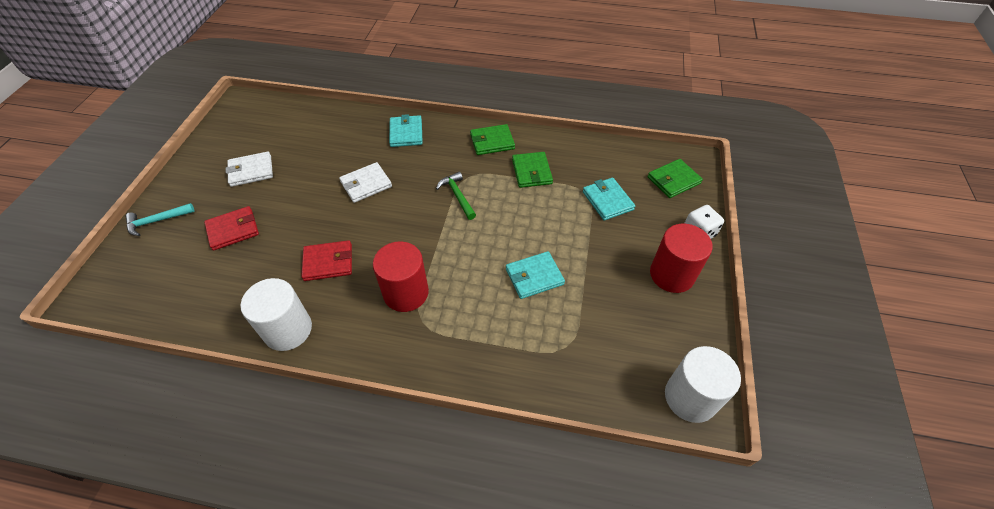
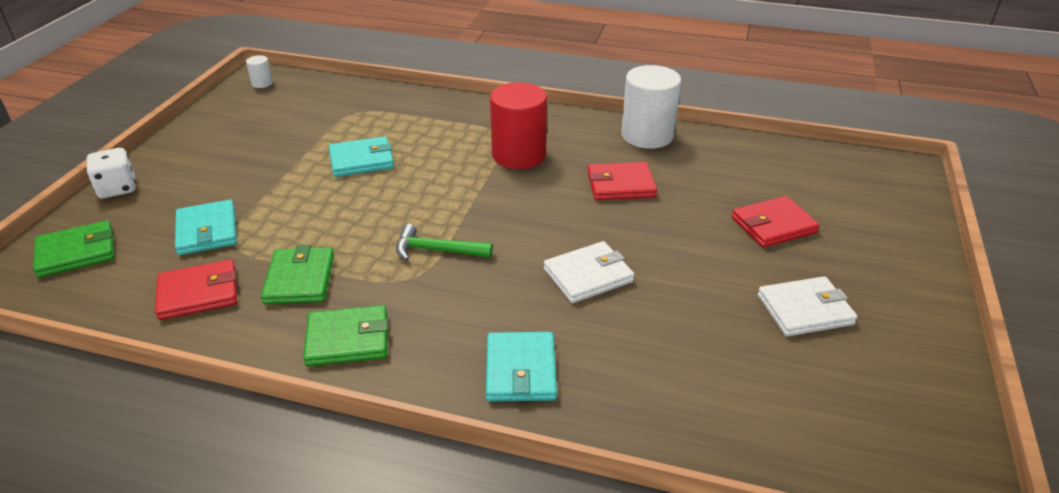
camera: 175 degrees left, 15 degrees down
turquoise hammer [126,203,195,236] -> none
green hammer [436,172,476,220] -> green hammer turned 120 degrees clockwise [396,224,493,261]
red cylinder [650,224,713,293] -> none
white cylinder [665,346,741,423] -> white cylinder [246,55,273,88], size x0.44
none -> red wallet [155,259,237,320]

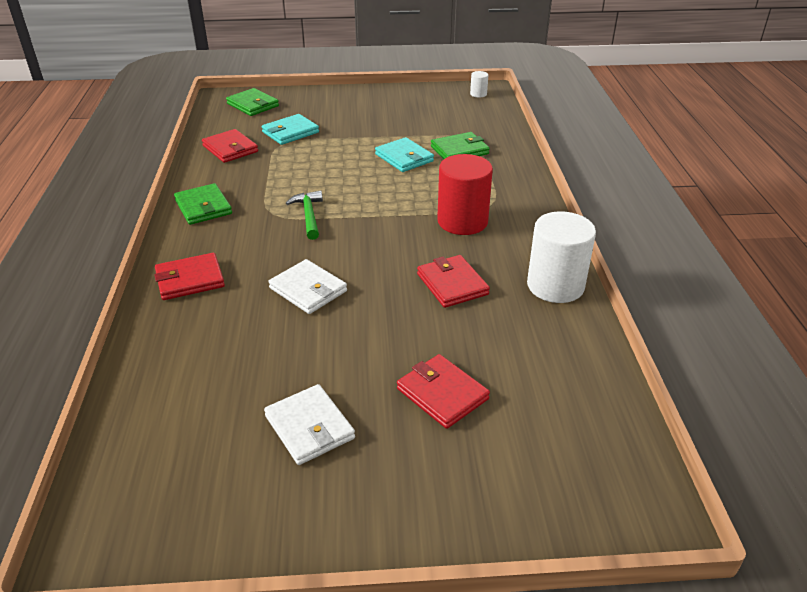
camera: 70 degrees right, 0 degrees up
white dice [86,148,136,198] -> none
green wallet [261,245,334,304] -> green wallet moved to [431,132,490,159]
turquoise wallet [486,332,557,402] -> red wallet [155,253,225,300]

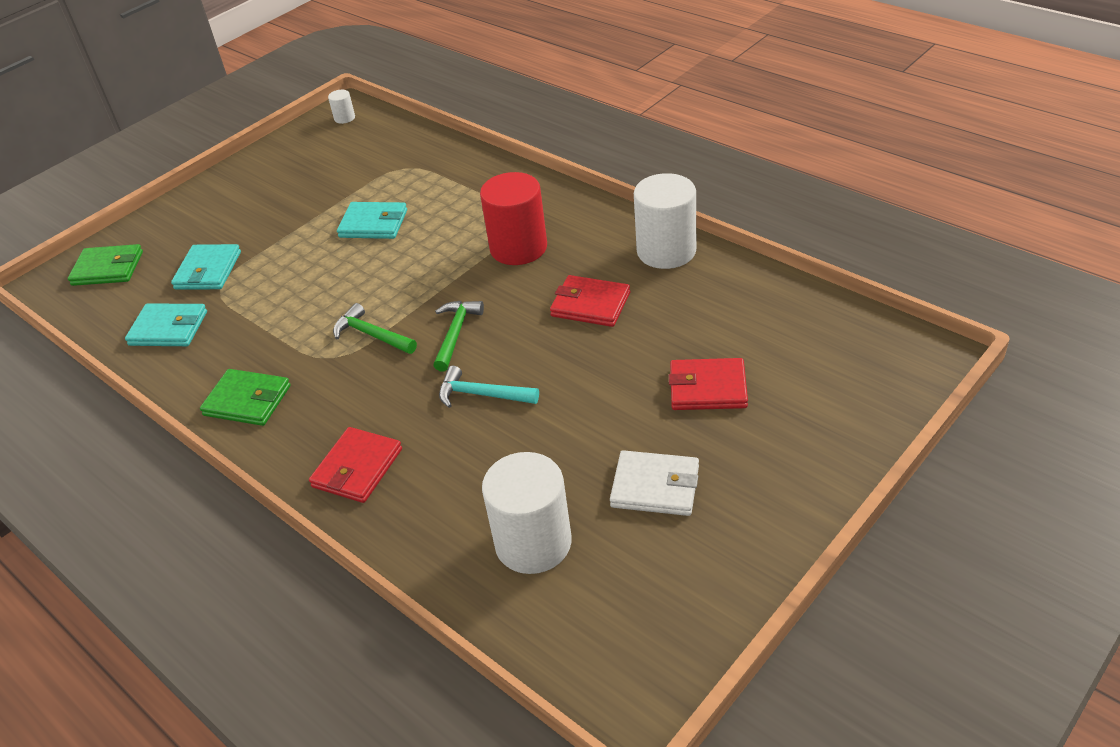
camera: 40 degrees left, 5 degrees up
red wallet [202,129,258,163] -> turquoise wallet [125,304,207,346]
white wallet [268,259,347,314] -> turquoise hammer [439,366,539,408]
green wallet [431,132,490,159] -> none
none -> green hammer [433,301,484,372]
none -> white cylinder [482,452,572,574]

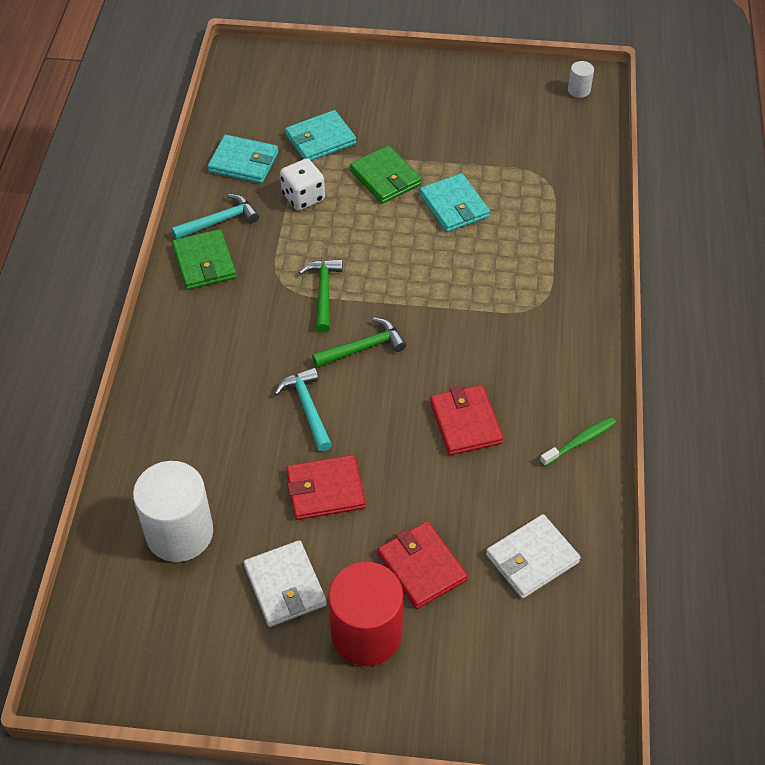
camera: 50 degrees right, 10 degrees up
green wallet [68,244,143,286] -> green wallet moved to [350,145,422,204]
turquoise wallet [125,304,207,346] -> turquoise wallet turned 45 degrees counterclockwise [208,135,278,184]
red wallet [309,427,402,503] -> red wallet moved to [286,455,366,520]
red cylinder [480,172,547,265] -> red cylinder moved to [328,562,403,666]
white cylinder [634,173,696,269] -> green toothbrush [540,417,616,467]
none -> turquoise hammer [172,194,259,239]
none -> white dice [280,159,325,210]
none -> white wallet [486,514,581,599]

